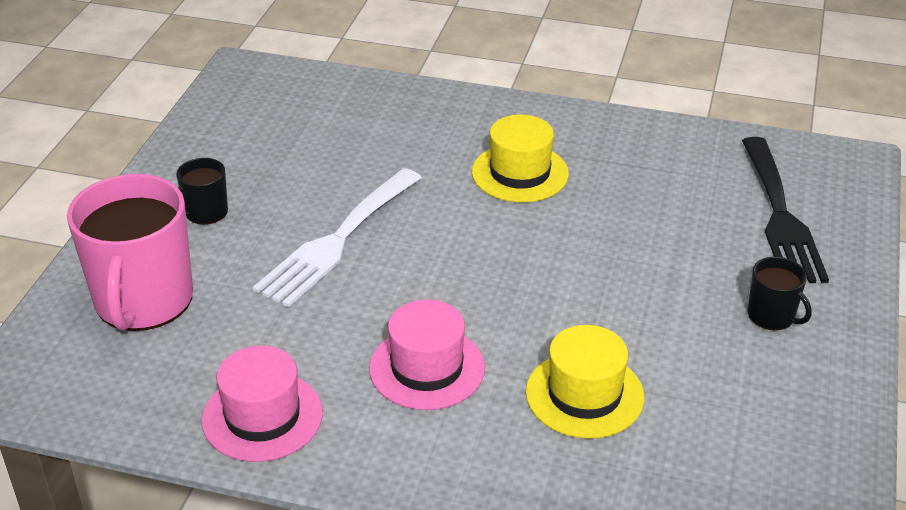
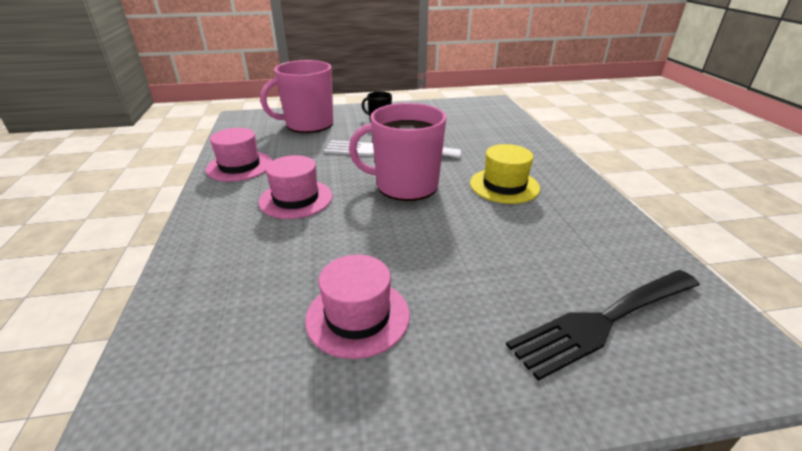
camera: 65 degrees right, 5 degrees down
yellow hat [526,325,645,439] -> none
black mug [748,257,812,330] -> none
none -> pink hat [305,255,410,359]
none -> pink mug [349,103,447,201]

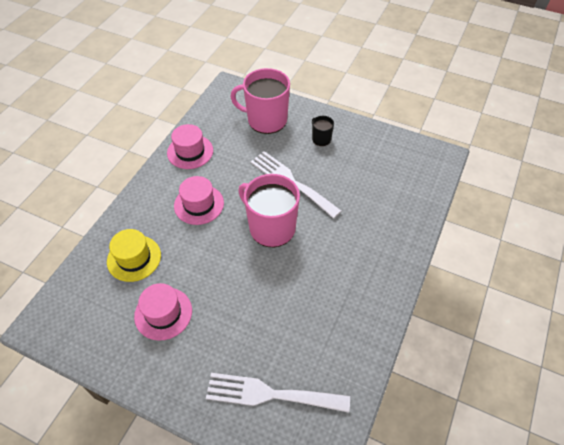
camera: 35 degrees right, 20 degrees up
yellow hat [470,144,540,204] -> yellow hat moved to [107,229,161,282]
black fork [506,270,700,381] -> white fork [206,373,350,413]

